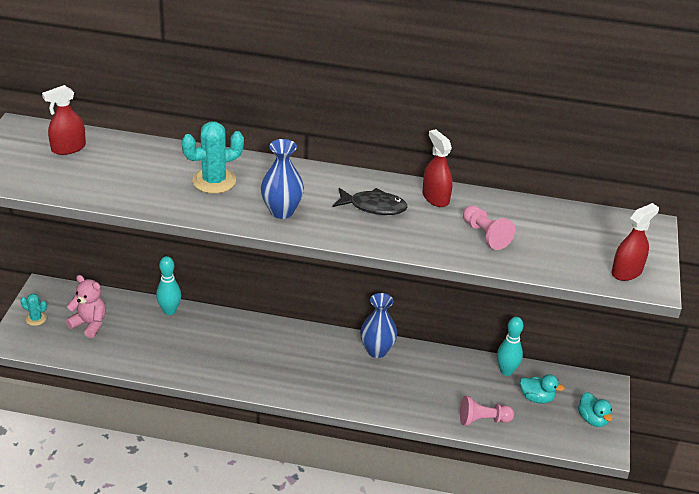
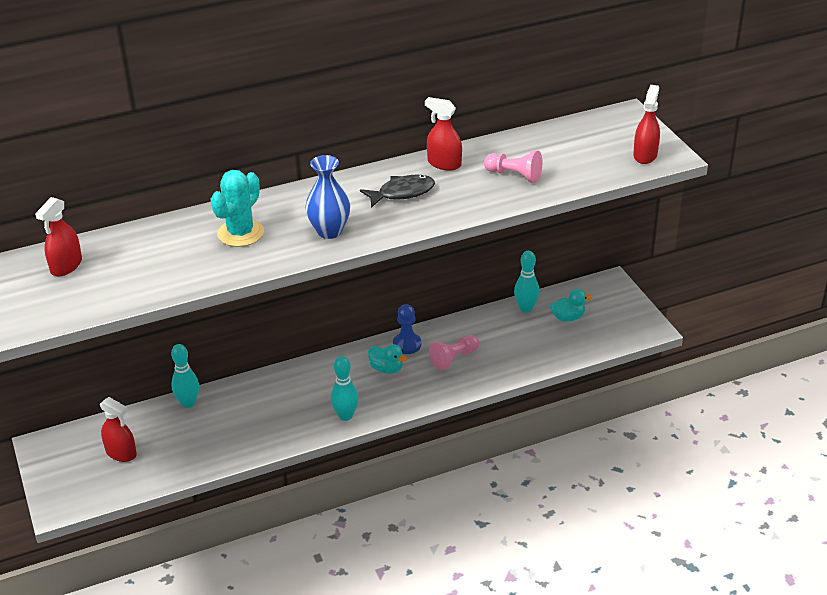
camera: 30 degrees left, 0 degrees up
turquoise cactus [20,294,47,326] -> none
pink teddy bear [65,275,106,338] -> red spray bottle [100,397,137,462]
blue vase [360,293,397,358] -> blue pawn [393,304,421,354]
pink pawn [460,396,514,426] -> pink pawn moved to [429,335,479,370]
turquoise duck [578,392,612,427] -> turquoise duck moved to [368,344,407,374]
none -> turquoise bowling pin [331,356,358,421]

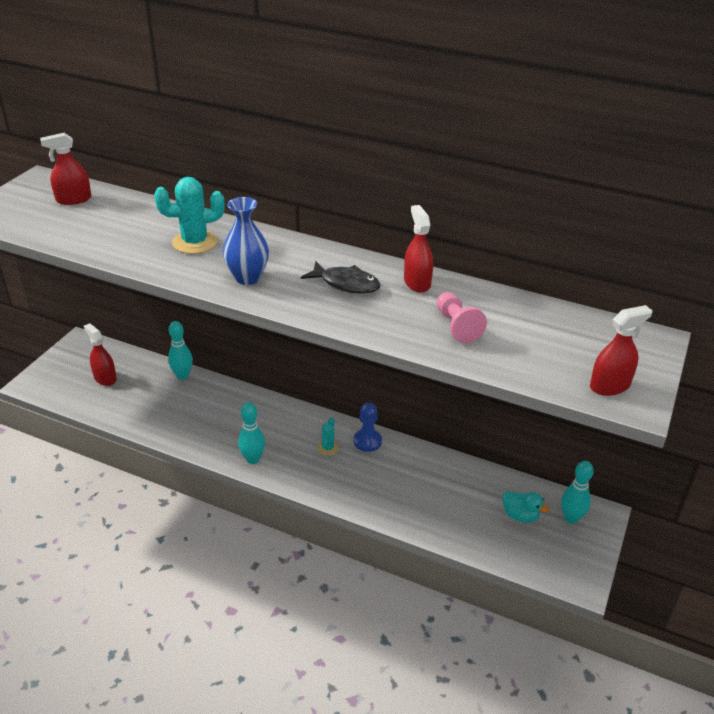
camera: 45 degrees right, 0 degrees up
red spray bottle [100,397,137,462] -> red spray bottle turned 150 degrees clockwise [84,323,117,386]
turquoise duck [368,344,407,374] -> turquoise cactus [318,417,339,456]
pink pawn [429,335,479,370] -> none
turquoise bowling pin [514,251,540,313] -> turquoise bowling pin moved to [561,461,594,524]

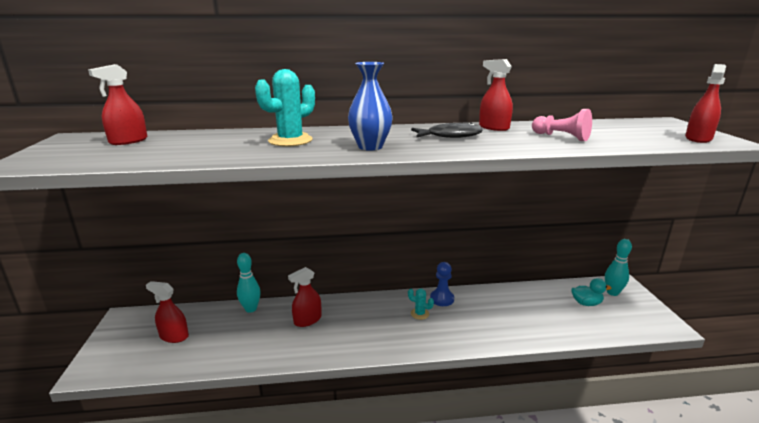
camera: 30 degrees left, 15 degrees down
turquoise bowling pin [238,402,265,464] -> none
turquoise cactus [318,417,339,456] -> turquoise cactus turned 45 degrees counterclockwise [408,289,434,320]
none -> red spray bottle [288,267,321,327]

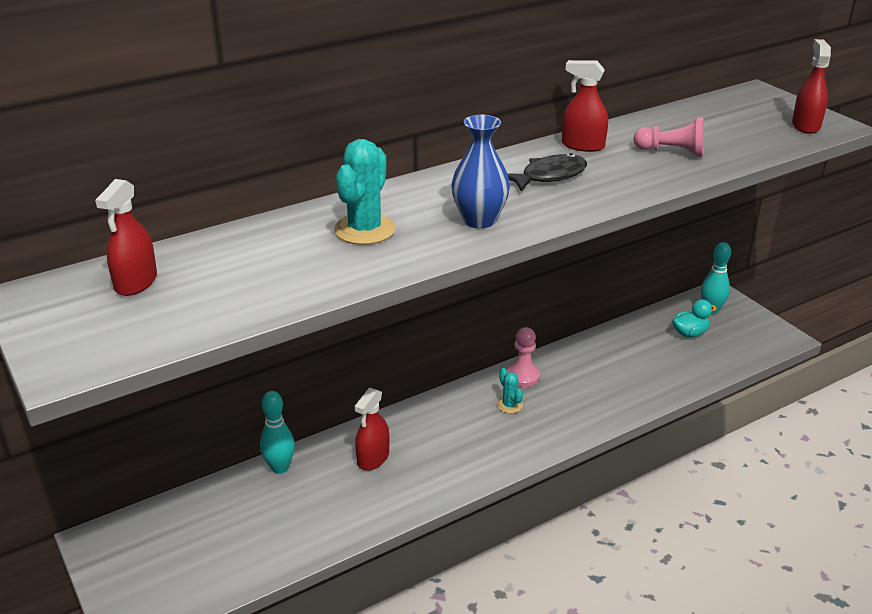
camera: 25 degrees left, 10 degrees up
red spray bottle [146,281,189,343] -> none
turquoise cactus [408,289,434,320] -> turquoise cactus turned 60 degrees clockwise [497,368,523,414]
blue pawn [430,262,454,306] -> pink pawn [507,327,540,387]

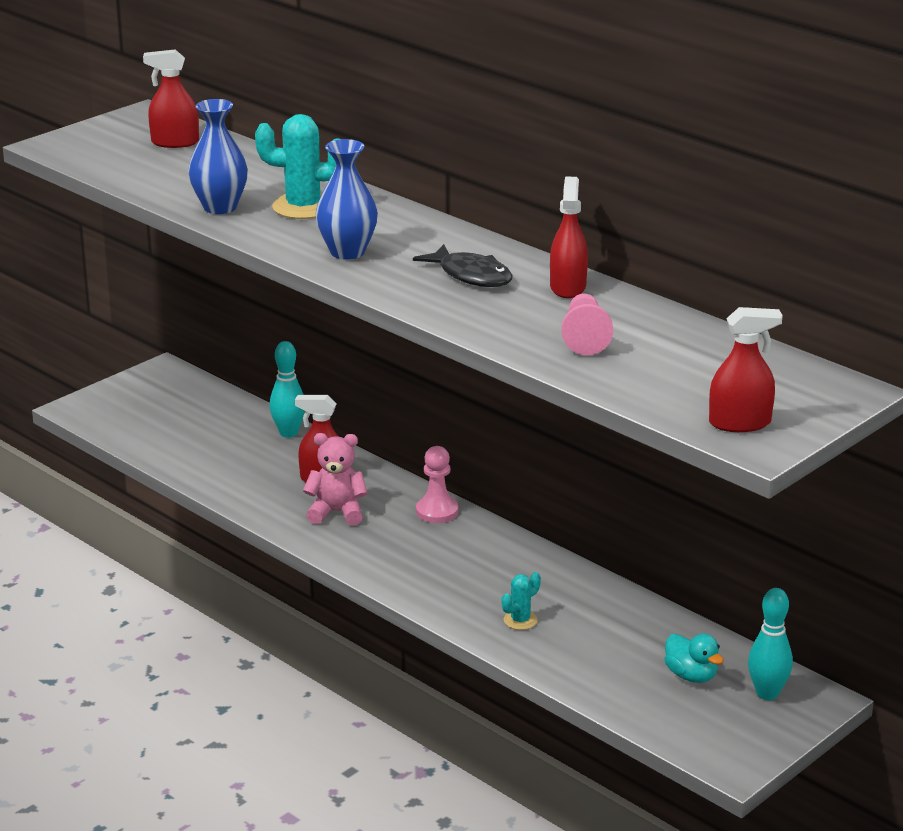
camera: 75 degrees right, 5 degrees down
turquoise cactus [497,368,523,414] -> turquoise cactus moved to [502,572,541,630]
pink pawn [507,327,540,387] -> pink pawn moved to [416,446,458,523]
none -> blue vase [188,99,248,214]
none -> pink teddy bear [303,433,368,525]

